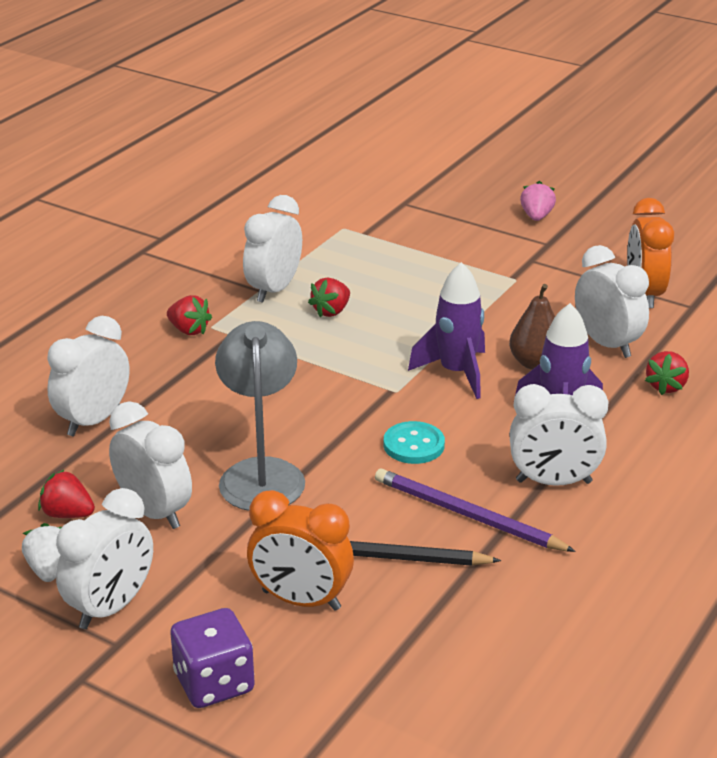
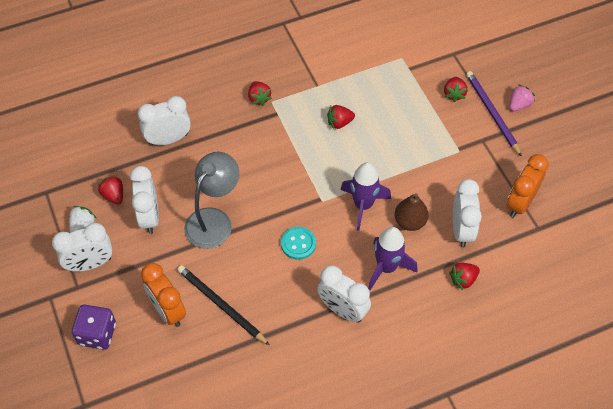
camera: 35 degrees right, 25 degrees up
white clock [243,195,302,303] -> none
purple pencil [375,468,576,552] -> purple pencil moved to [466,71,522,157]
none -> red strawberry [444,77,468,102]

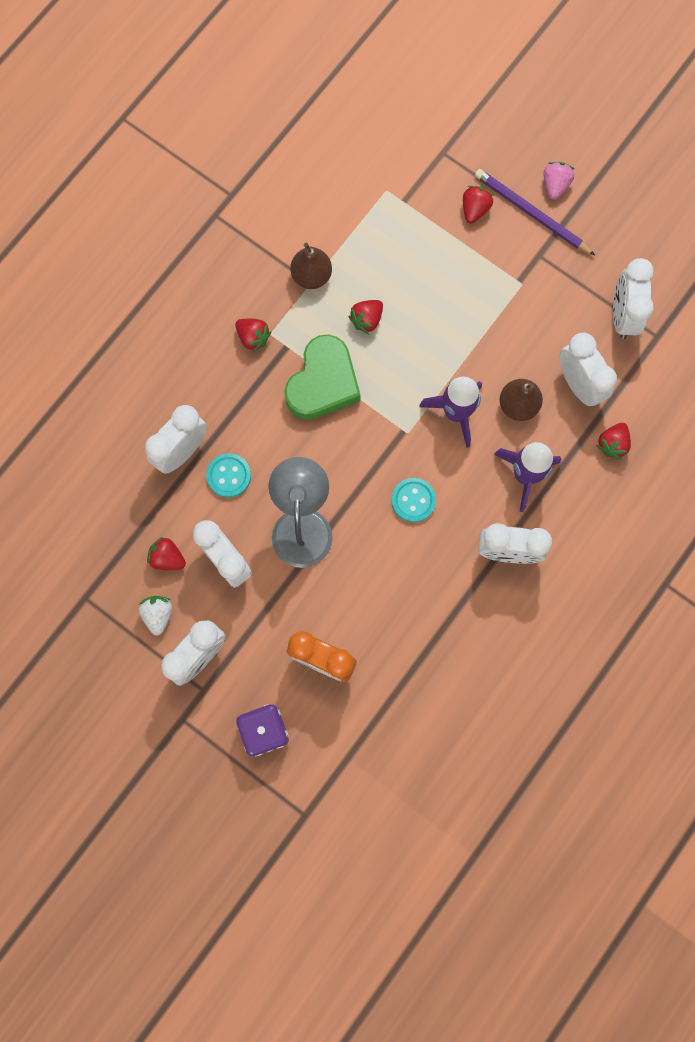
camera: 30 degrees left, 20 degrees up
black pencil [177,265,269,345] -> none
red strawberry [444,77,468,102] -> red strawberry turned 135 degrees counterclockwise [463,186,494,224]
orange clock [506,154,549,218] -> white clock [613,258,654,339]
none -> turquoise button [206,453,251,498]
none -> green heart [284,334,361,420]
none -> brown pear [290,243,332,289]

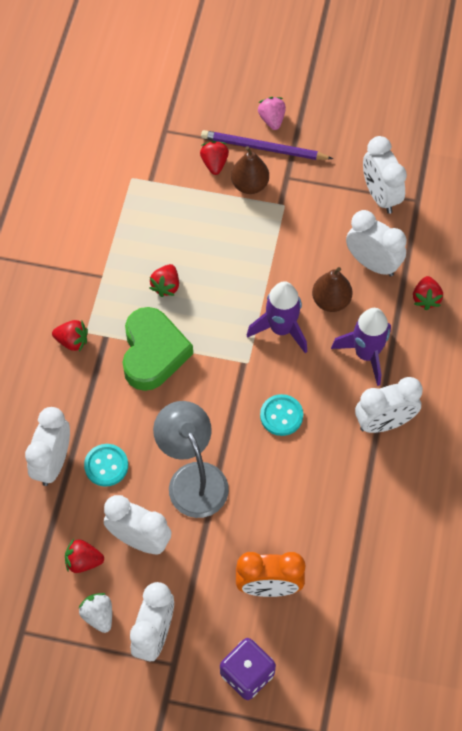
camera: 25 degrees left, 15 degrees down
brown pear [290,243,332,289] -> brown pear moved to [231,146,269,194]

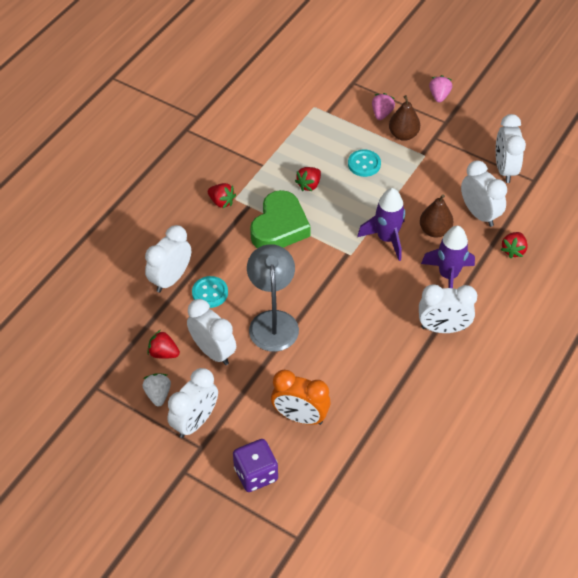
camera: 20 degrees right, 10 degrees down
red strawberry [200,141,229,175] -> pink strawberry [372,93,395,120]
purple pencil [201,130,333,160] -> none
turquoise button [260,394,303,436] -> turquoise button moved to [348,150,381,177]

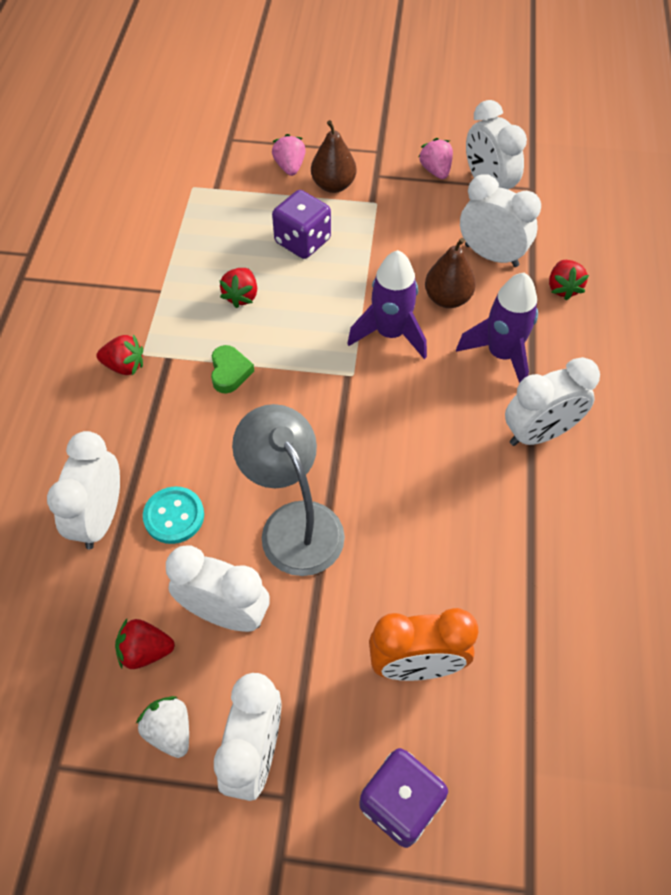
camera: 25 degrees left, 5 degrees up
green heart [250,190,311,248] -> green heart [211,345,254,393], size x0.47
turquoise button [348,150,381,177] -> purple dice [272,190,331,259]
pink strawberry [429,75,452,103] -> pink strawberry moved to [418,138,453,179]

